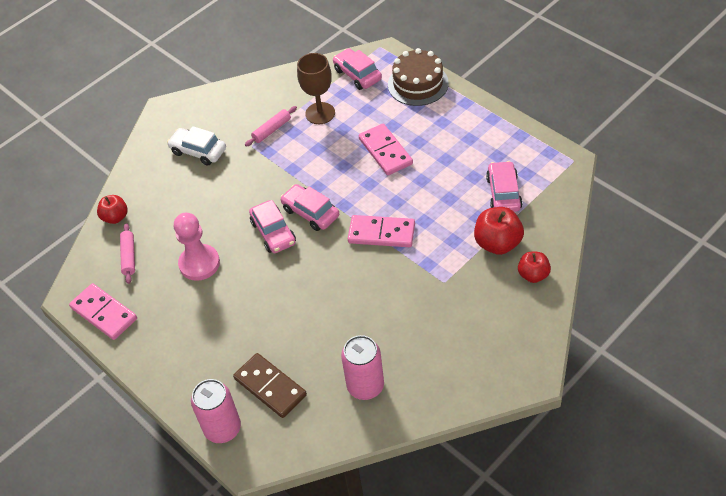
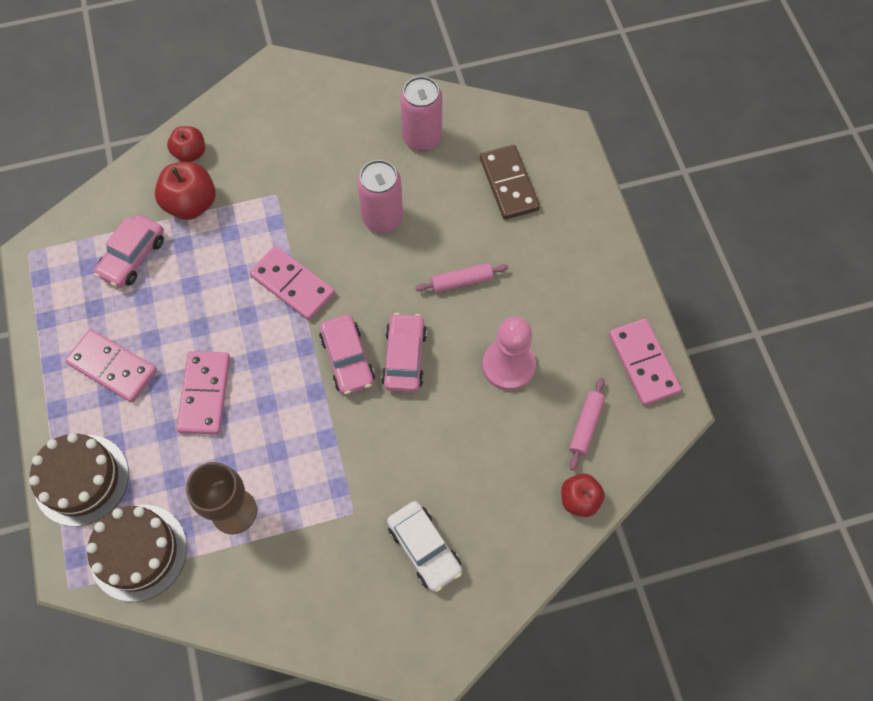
camera: 155 degrees left, 15 degrees up
pink can [191,379,241,443] -> pink can moved to [357,160,403,233]
pink rolling pin [245,106,297,146] -> pink rolling pin moved to [415,263,508,293]
pink car [333,48,382,90] -> brown cake [86,505,187,602]
none -> pink domino [65,329,157,403]

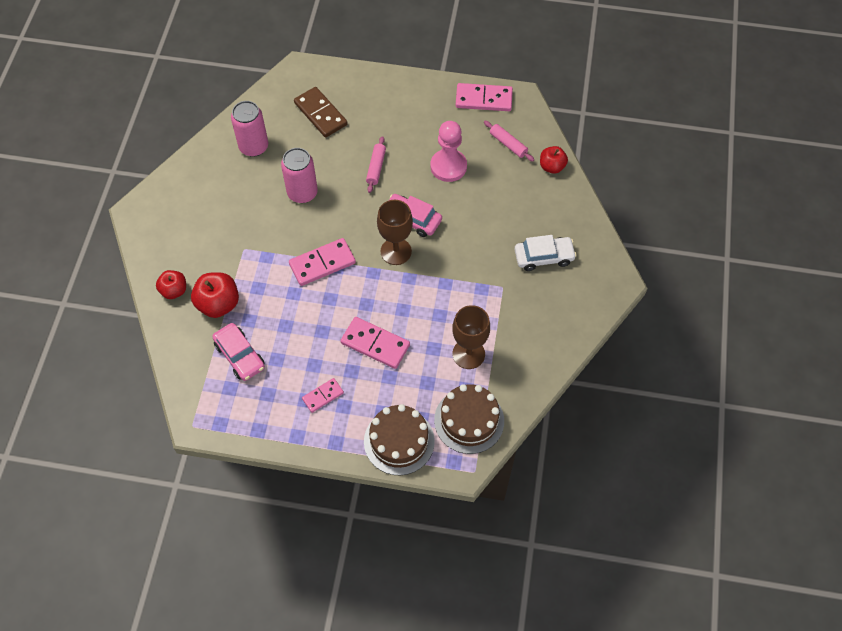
camera: 65 degrees left, 5 degrees down
pink domino [65,329,157,403] -> pink domino [302,378,344,413], size x0.59
pink car [319,315,375,395] -> brown goblet [377,200,413,265]
brown domino [480,145,540,220] -> brown domino turned 45 degrees clockwise [294,87,348,138]

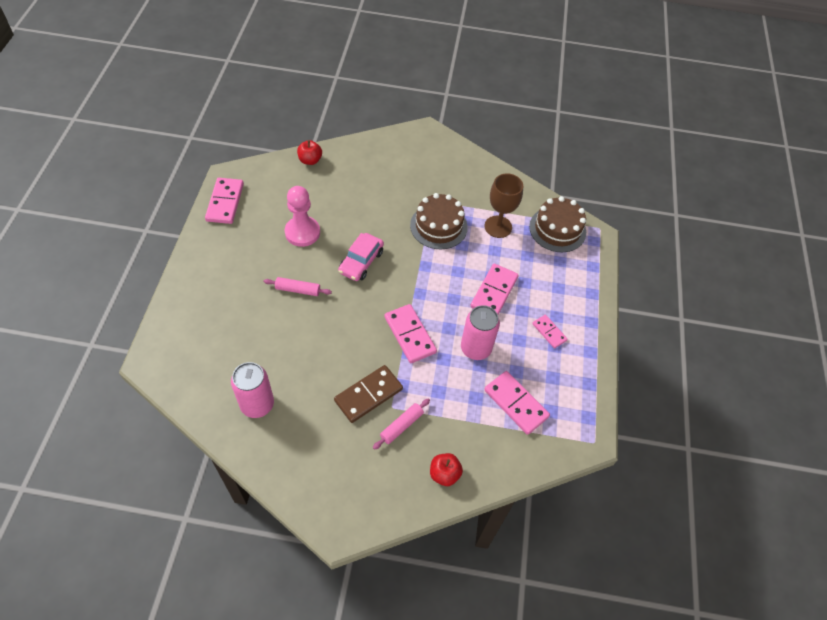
camera: 95 degrees left, 5 degrees down
red apple [191,272,239,318] -> none
pink car [212,323,265,381] -> pink domino [484,371,550,435]
pink can [281,148,318,203] -> pink can moved to [461,305,500,360]
brown domino [294,87,348,138] -> brown domino moved to [334,365,403,423]
brown cake [364,404,435,475] -> brown cake moved to [410,193,468,249]
brown goblet [377,200,413,265] -> none
pink rolling pin [484,121,534,162] -> pink rolling pin moved to [373,398,430,450]
white car [514,235,577,271] -> none

